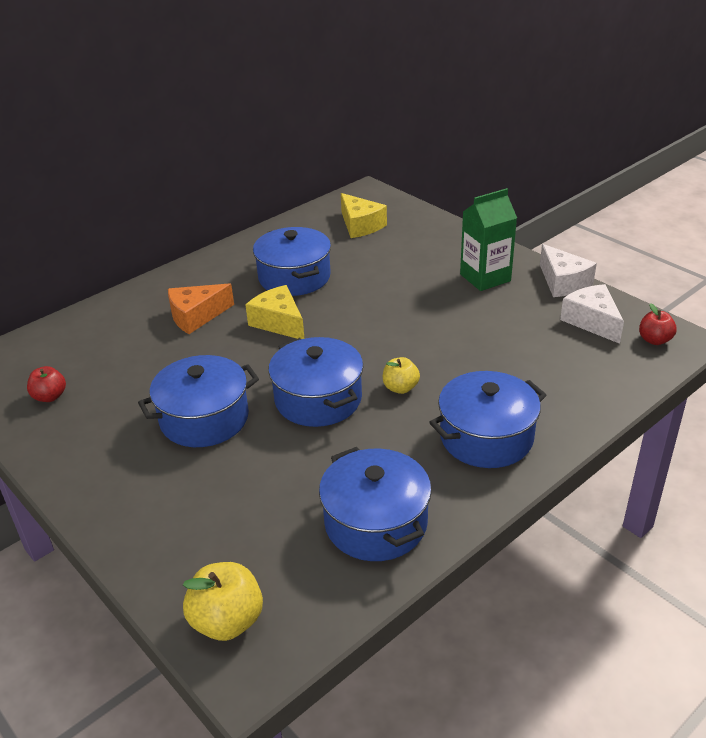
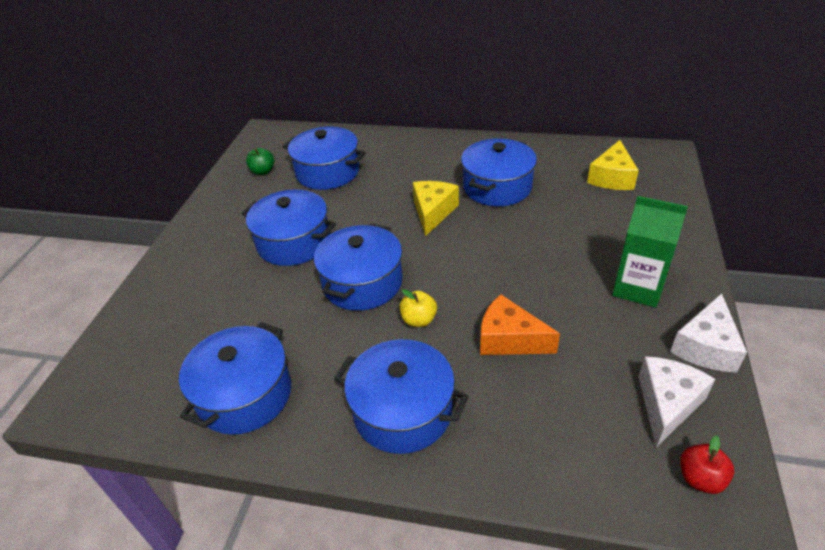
camera: 55 degrees right, 5 degrees up
red apple [27,366,66,402] -> green apple [246,148,274,175]
orange cheese [168,283,234,334] -> orange cheese moved to [480,294,560,355]
yellow apple [183,562,263,641] -> none
none -> blue pot [283,126,366,190]

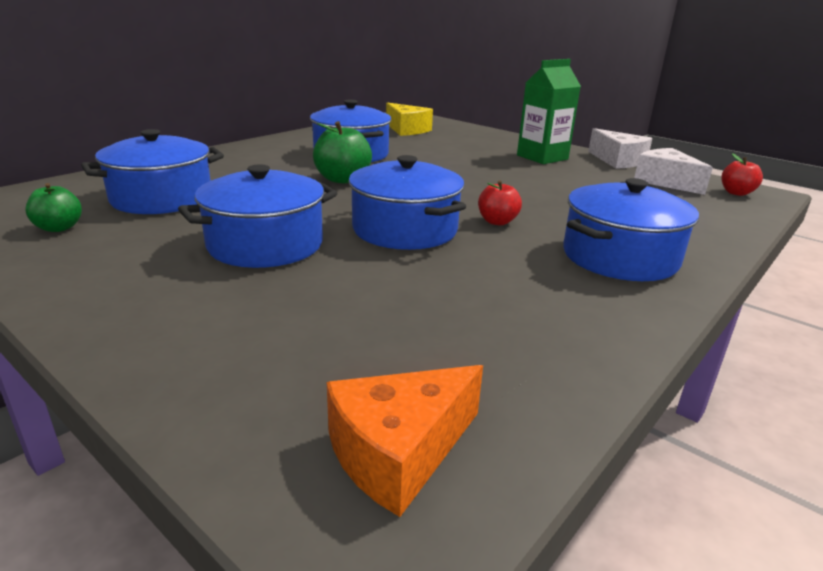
camera: 65 degrees left, 15 degrees down
blue pot [179,322,291,435] -> none
yellow apple [400,289,437,327] -> red apple [478,181,522,225]
yellow cheese [413,181,459,237] -> green apple [313,121,372,184]
orange cheese [480,294,560,355] -> orange cheese moved to [327,365,483,517]

